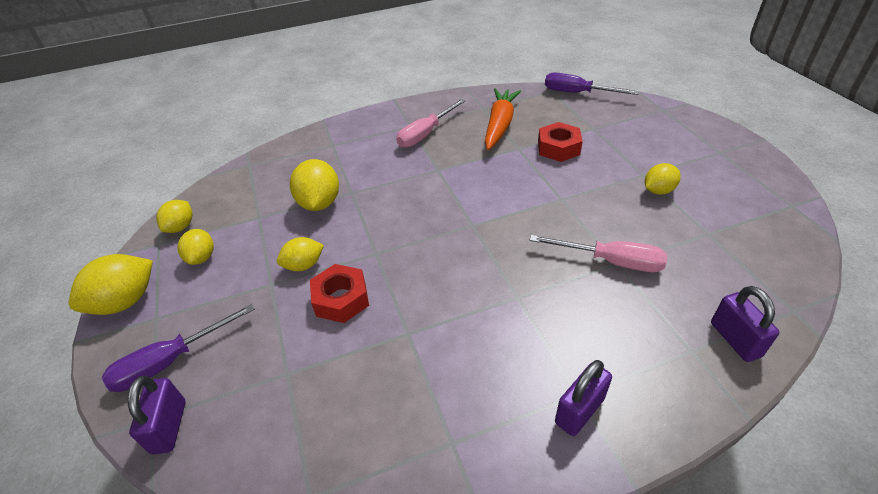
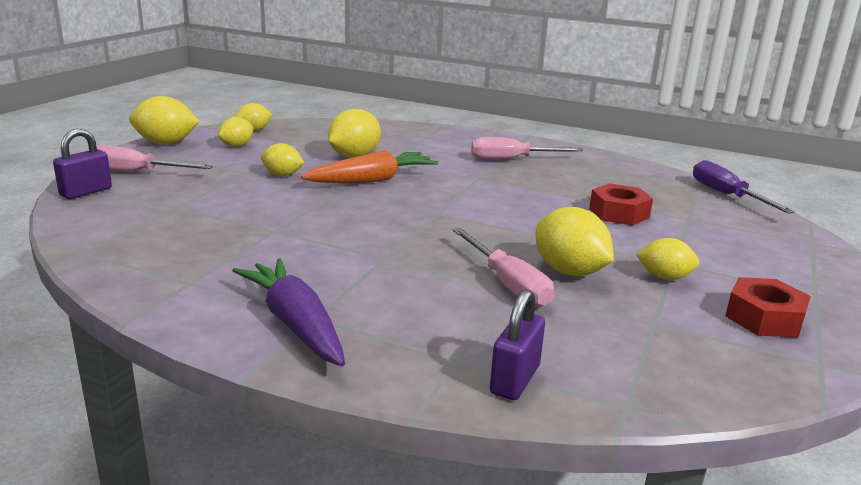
camera: 40 degrees right, 20 degrees down
purple screwdriver [102,304,255,392] -> pink screwdriver [96,145,213,171]
red nut [310,264,369,323] -> red nut moved to [725,277,811,338]
orange carrot [485,88,521,150] -> orange carrot moved to [301,150,438,183]
purple padlock [555,360,612,436] -> purple carrot [232,258,345,366]
none -> yellow lemon [535,207,614,276]

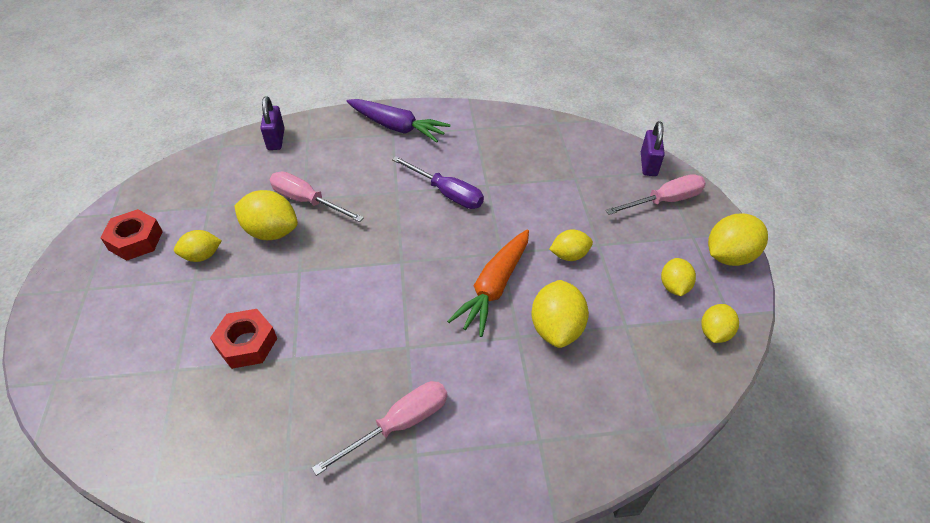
camera: 150 degrees right, 25 degrees up
purple screwdriver [693,160,795,213] -> purple screwdriver moved to [392,156,484,209]

